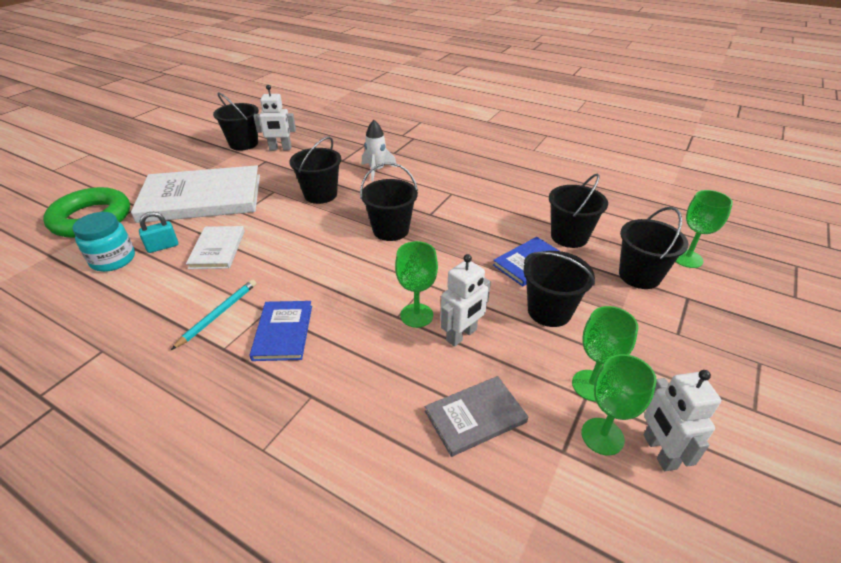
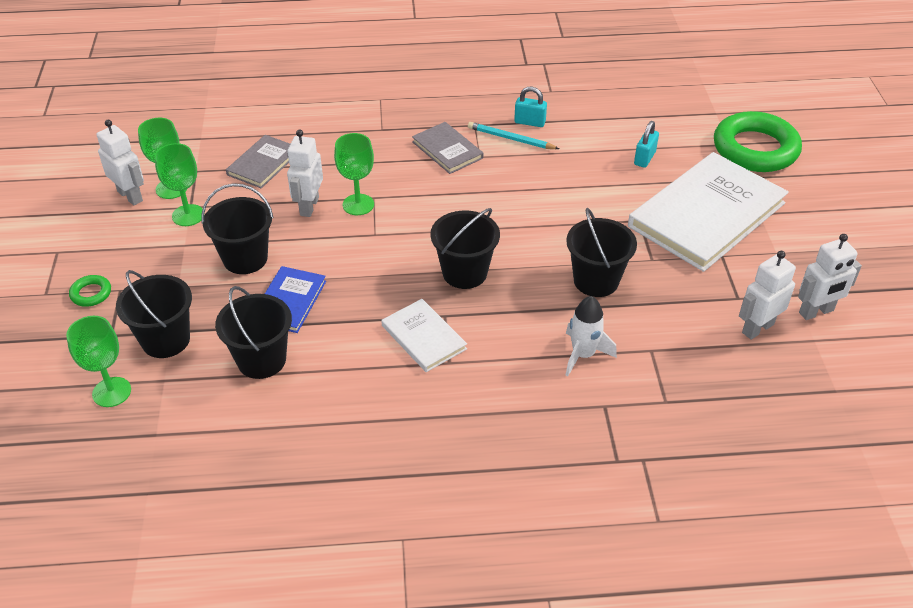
camera: 145 degrees right, 5 degrees up
turquoise jar [72,212,135,272] -> none
turquoise pencil [171,279,256,350] -> turquoise pencil turned 120 degrees clockwise [468,122,559,149]
white book [186,226,245,269] -> white book moved to [381,299,467,372]
black bucket [213,92,259,150] -> white robot [798,234,862,320]
blue book [250,301,312,361] -> grey book [412,122,484,174]
none -> green ring [69,275,111,307]
none -> turquoise padlock [514,87,547,127]

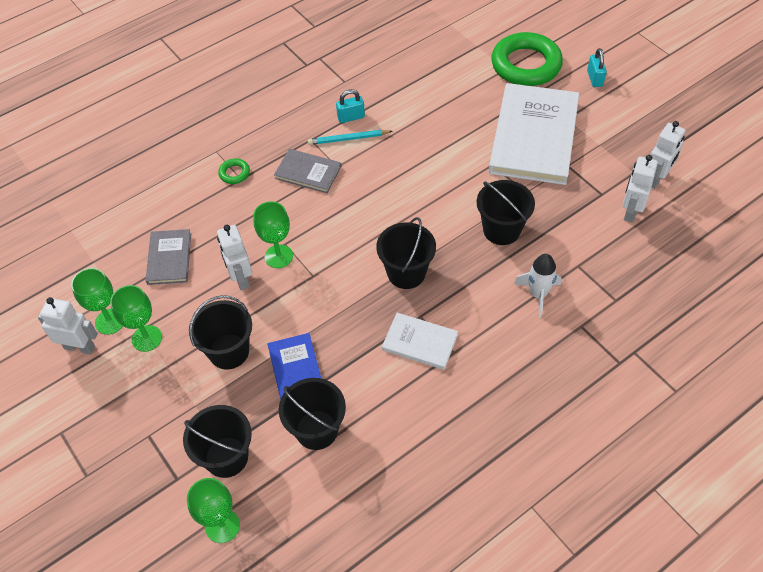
camera: 30 degrees left, 10 degrees up
green ring [69,275,111,307] -> green ring moved to [218,158,250,184]
turquoise padlock [634,121,659,168] -> turquoise padlock moved to [587,48,607,87]

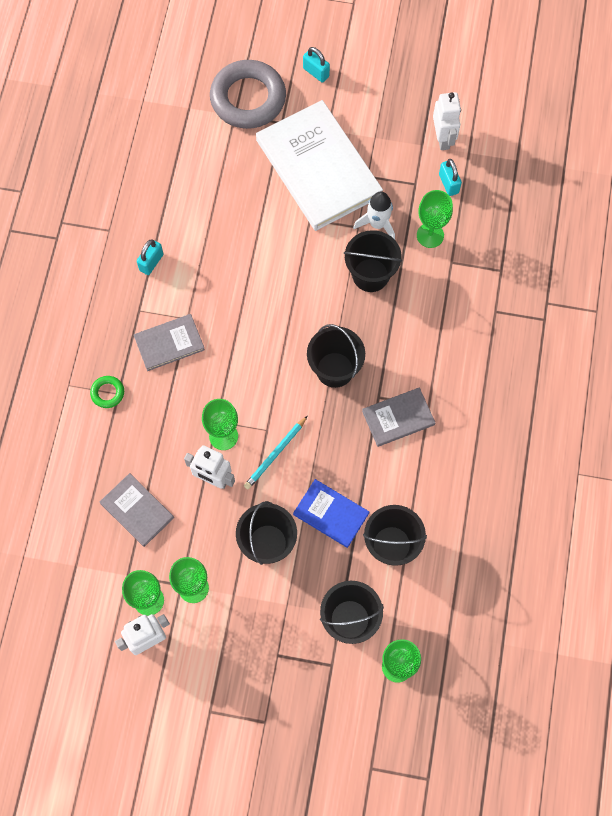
camera: 45 degrees left, 15 degrees up
turquoise pencil [307,130,393,145] -> turquoise pencil moved to [244,416,307,489]
white book [382,313,458,370] -> grey book [362,387,436,447]
green ring [491,32,563,86] -> grey ring [210,60,286,129]
white rocket [514,254,562,317] -> white rocket moved to [353,191,395,240]
white robot [623,155,658,223] -> turquoise padlock [439,159,462,196]
none -> green goblet [417,190,453,248]

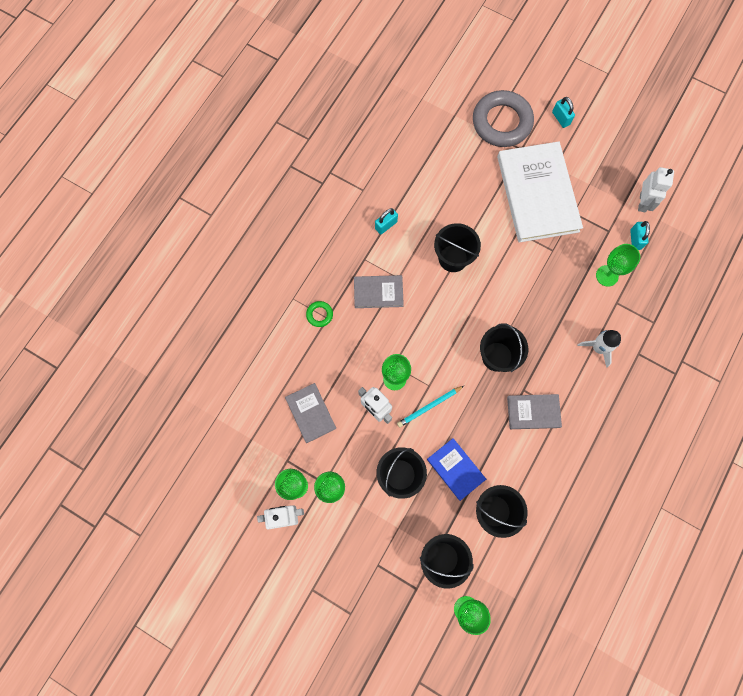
camera: 20 degrees right, 5 degrees up
black bucket [344,230,402,292] -> black bucket moved to [434,223,481,272]
white rocket [353,191,395,240] -> white rocket moved to [577,330,621,368]

